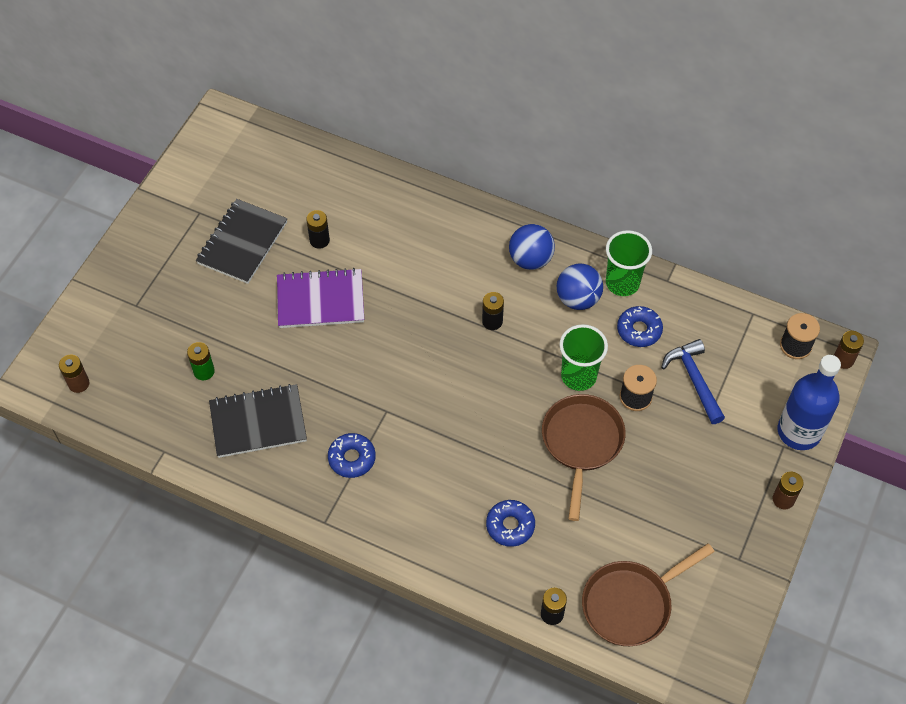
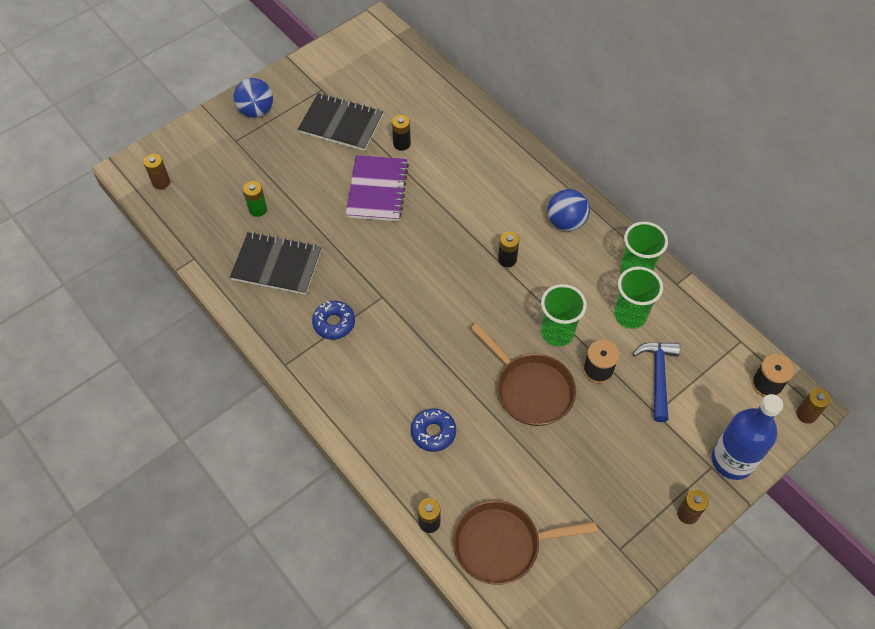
camera: 25 degrees right, 0 degrees up
black notebook [196,199,287,284] -> black notebook turned 60 degrees clockwise [298,93,383,151]
purple notebook [277,268,364,328] -> purple notebook turned 75 degrees clockwise [346,155,409,221]
brown pan [542,394,625,521] -> brown pan turned 105 degrees clockwise [470,323,576,426]
blue ball [557,264,603,310] -> blue ball moved to [233,78,273,118]
blue donut [617,306,663,347] -> green cup [614,267,663,329]

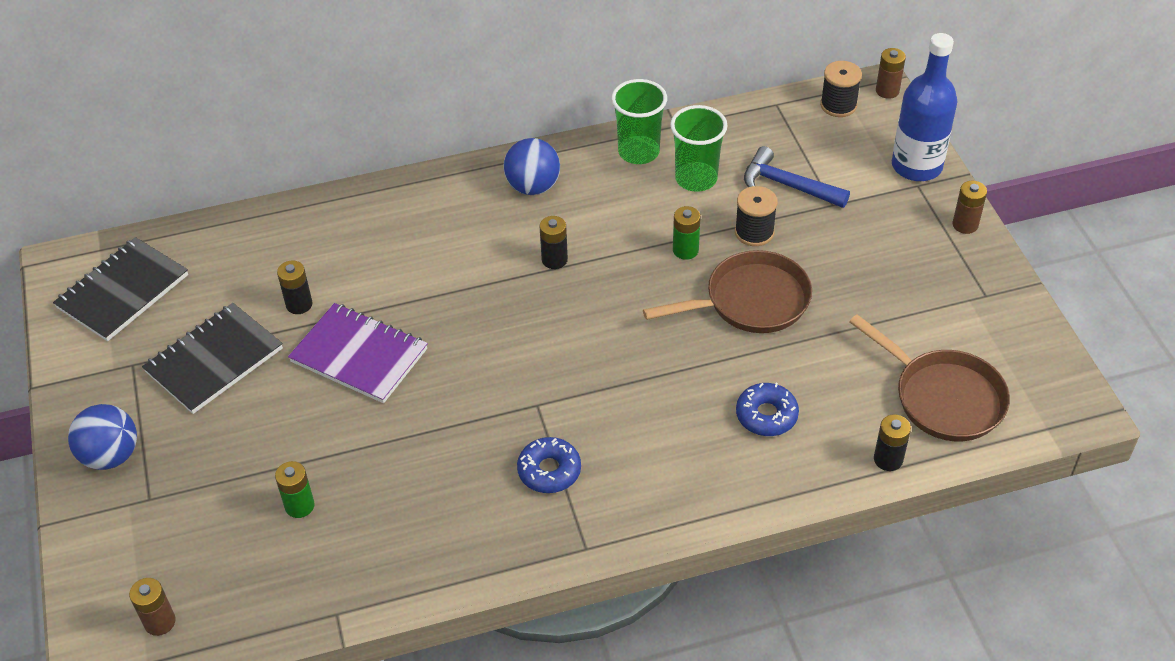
camera: 65 degrees left, 10 degrees down
black notebook [230,232,322,295] -> black notebook moved to [53,237,188,341]
brown pan [453,500,597,585] -> brown pan turned 60 degrees counterclockwise [849,314,1010,441]
green cup [541,284,587,346] -> green battery [673,206,701,260]

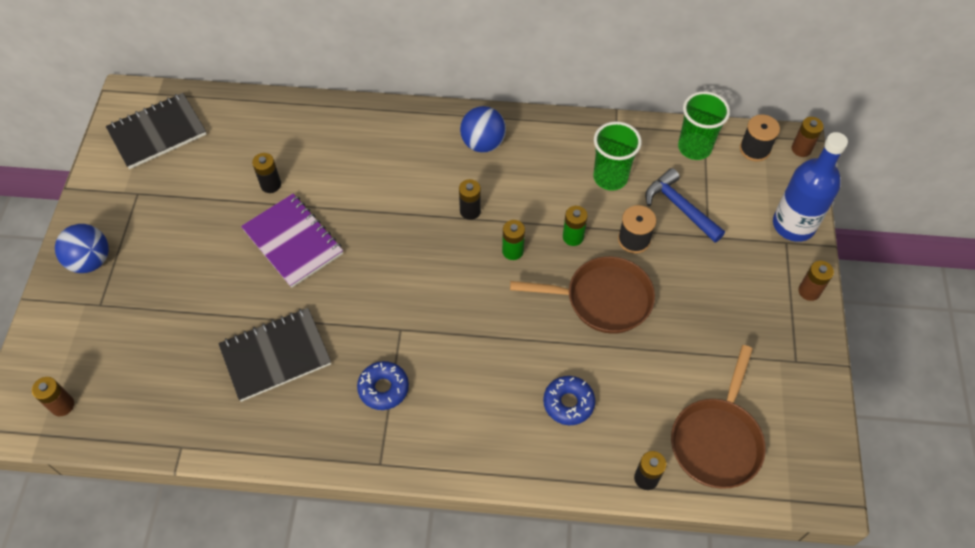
camera: 20 degrees right, 10 degrees up
black notebook [142,303,283,414] -> black notebook moved to [218,308,331,402]
green battery [275,461,315,518] -> green battery moved to [502,220,525,260]
green cup [611,79,667,164] -> green cup moved to [678,91,730,160]
brown pan [849,314,1010,441] -> brown pan turned 45 degrees clockwise [671,345,766,489]

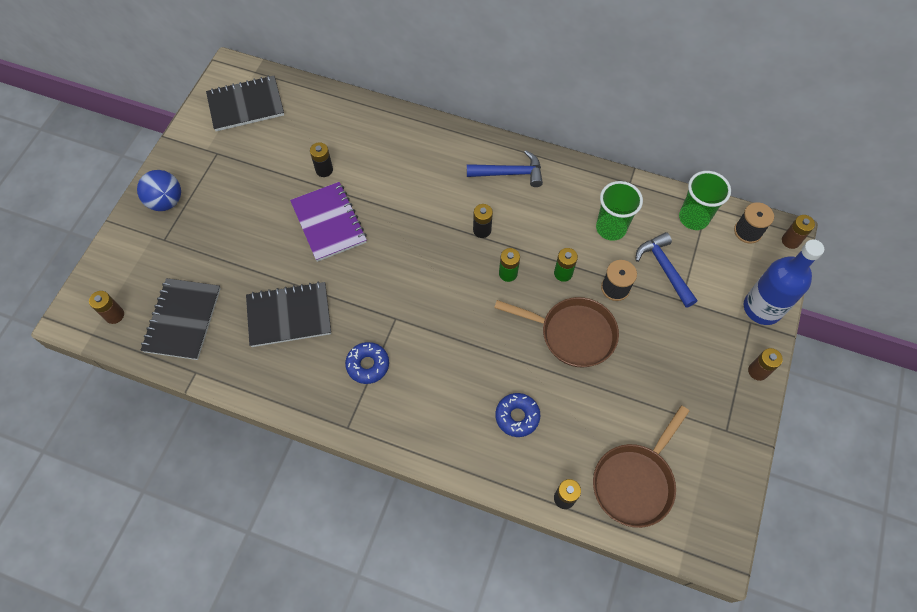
camera: 15 degrees right, 5 degrees up
blue ball [460,106,506,153] -> blue hammer [467,150,543,187]
none -> black notebook [141,278,221,360]

